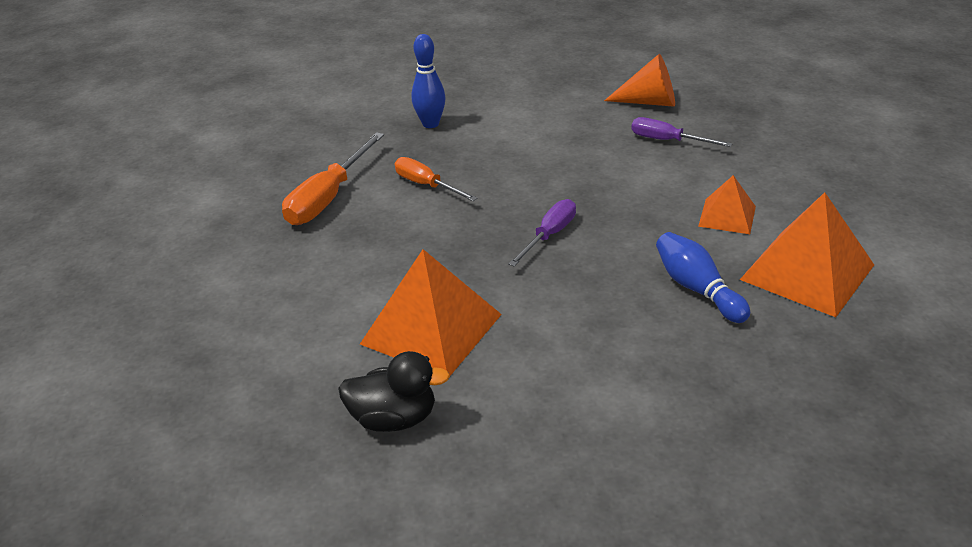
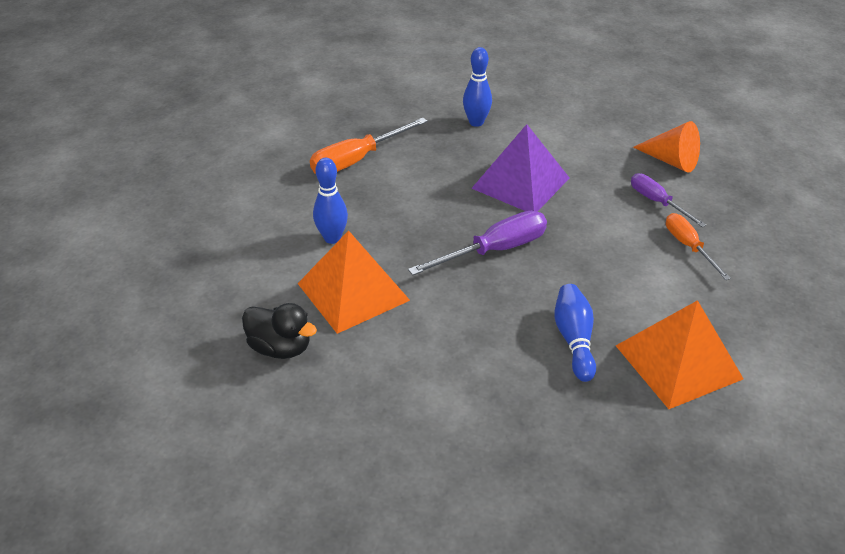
camera: 25 degrees right, 5 degrees up
orange screwdriver [395,157,478,201] -> orange screwdriver moved to [666,213,731,280]
purple screwdriver [508,199,576,267] -> purple screwdriver [408,211,547,275], size x1.56
orange pyramid [698,175,756,234] -> none
none -> blue bowling pin [313,158,348,244]
none -> purple pyramid [471,124,570,212]

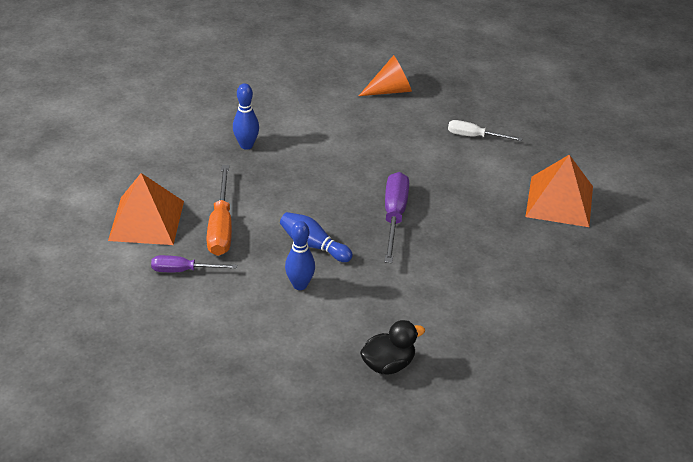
camera: 55 degrees left, 0 degrees up
orange pyramid [297,230,410,334] -> orange pyramid moved to [108,173,184,245]
purple pyramid [471,124,570,212] -> none
blue bowling pin [554,284,596,382] -> blue bowling pin moved to [280,212,353,262]
purple screwdriver [631,173,706,227] -> purple screwdriver moved to [151,255,237,272]
orange screwdriver [666,213,731,280] -> white screwdriver [448,120,522,141]

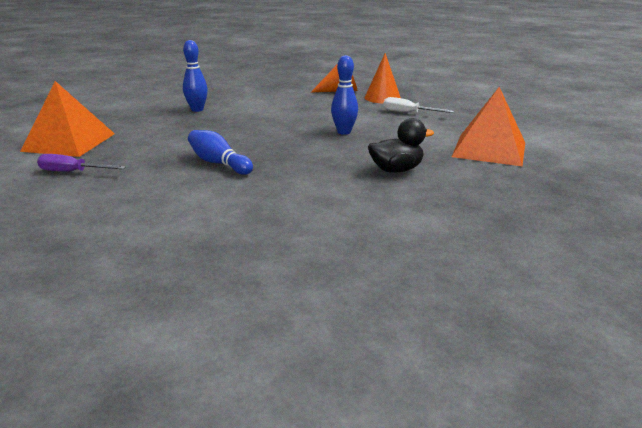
camera: 10 degrees right, 15 degrees down
orange screwdriver [207,165,232,256] -> none
blue bowling pin [285,221,315,290] -> blue bowling pin moved to [331,55,358,135]
black duck [360,320,425,374] -> black duck moved to [368,118,434,173]
purple screwdriver [384,172,409,263] -> none
none -> orange cone [364,53,401,104]

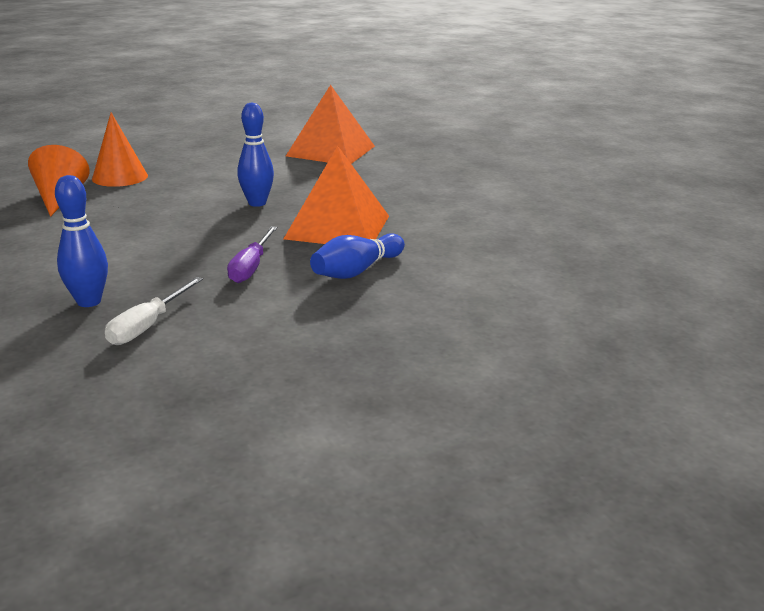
camera: 90 degrees left, 0 degrees up
orange pyramid [20,81,115,157] -> orange pyramid moved to [283,146,389,244]
purple screwdriver [37,154,126,172] -> purple screwdriver moved to [227,226,277,283]
black duck [368,118,434,173] -> none
white screwdriver [383,97,454,113] -> white screwdriver moved to [105,277,203,345]

